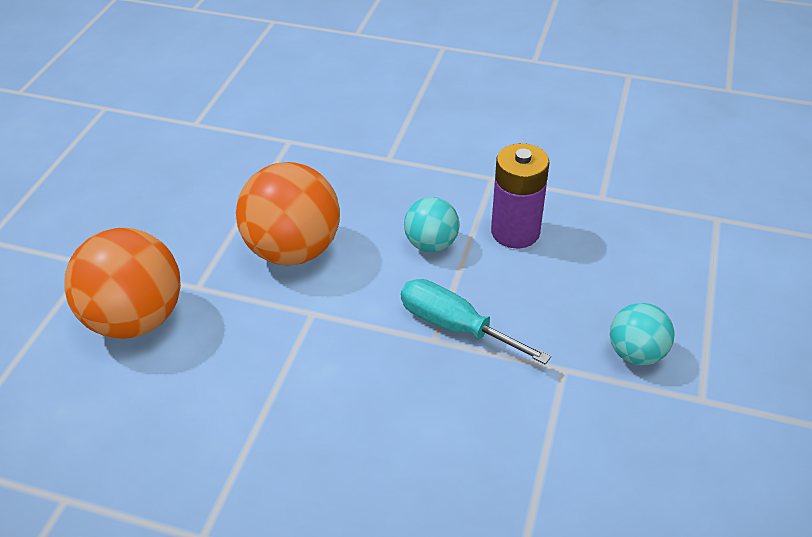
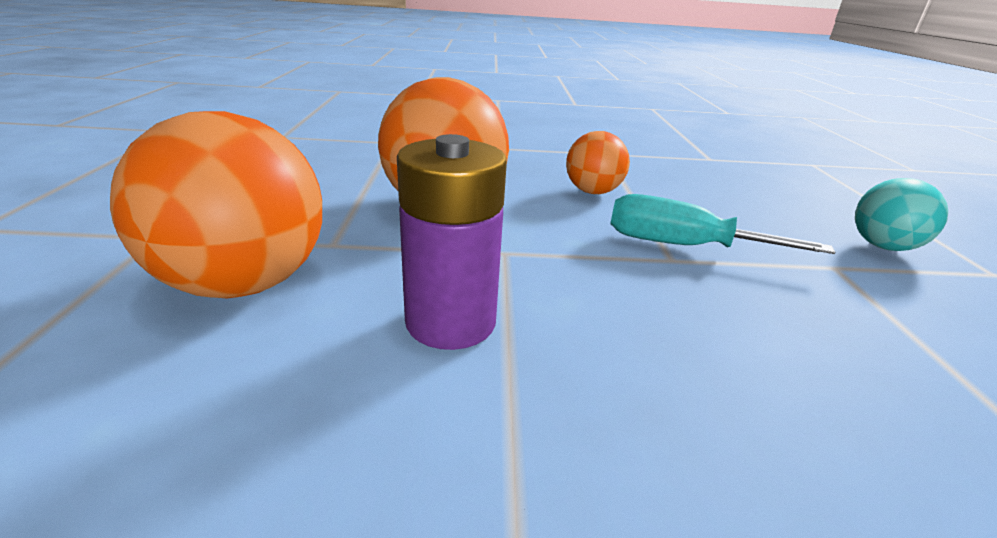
camera: 20 degrees left, 15 degrees down
turquoise ball [404,197,459,252] -> orange ball [566,131,630,194]
purple battery [491,143,549,248] -> purple battery moved to [397,134,507,350]

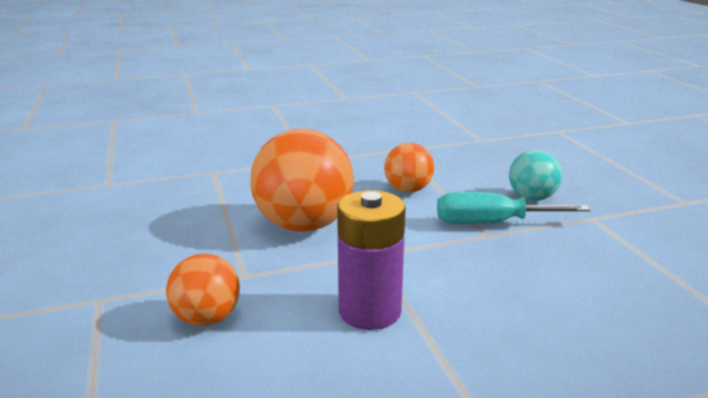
camera: 15 degrees left, 5 degrees down
orange ball [110,111,322,299] -> orange ball [166,253,240,326], size x0.55
turquoise ball [855,178,948,251] -> turquoise ball moved to [509,150,562,201]

